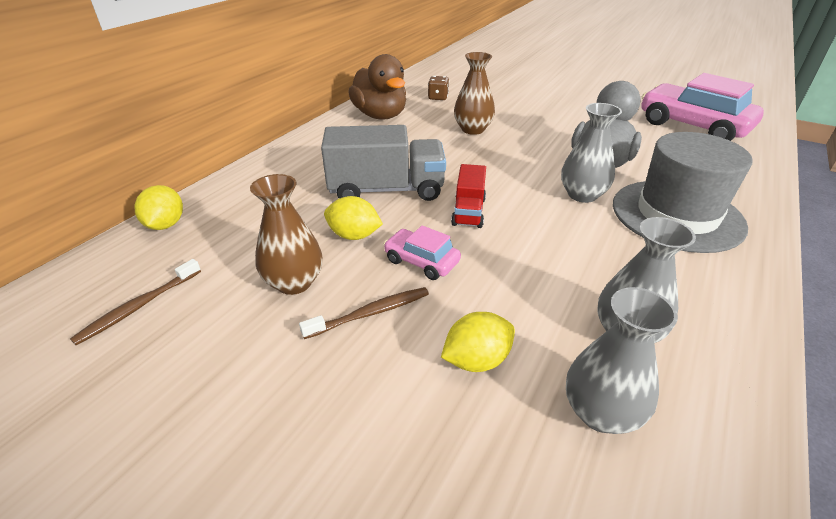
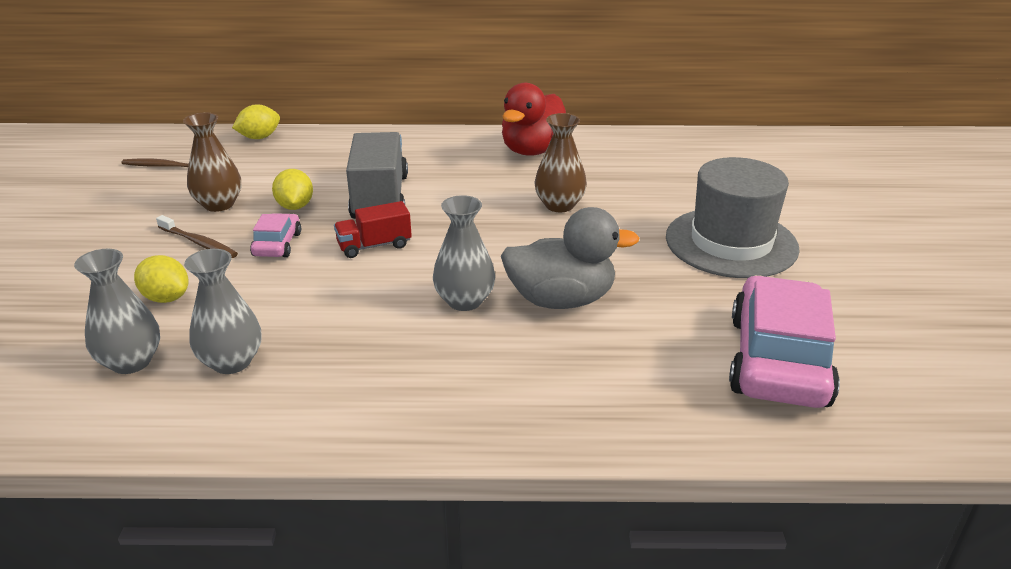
camera: 60 degrees right, 5 degrees down
grey truck [321,125,446,201] -> grey truck turned 150 degrees counterclockwise [346,132,408,219]
brown duck [348,54,406,120] -> red duck [502,83,566,156]
brown dice [428,76,449,100] -> none
grey hat [613,132,753,253] -> grey hat moved to [666,157,800,278]

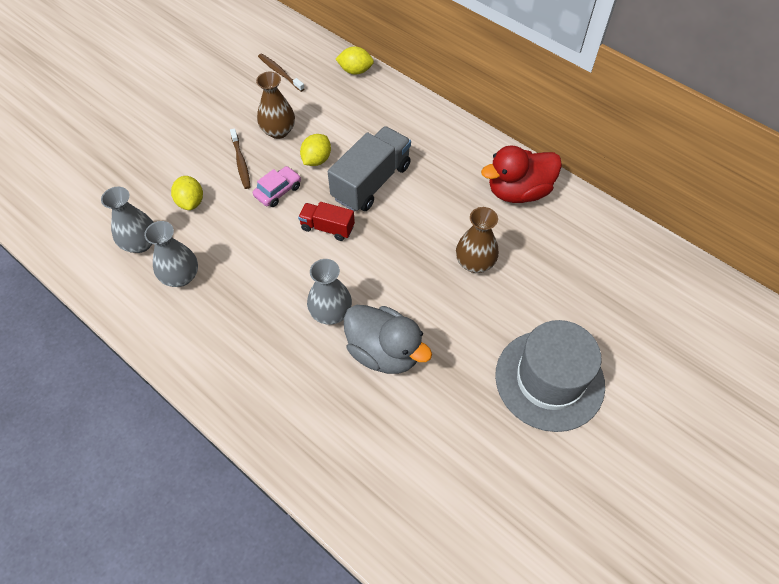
camera: 40 degrees right, 25 degrees up
pink car [729,275,840,408] -> none

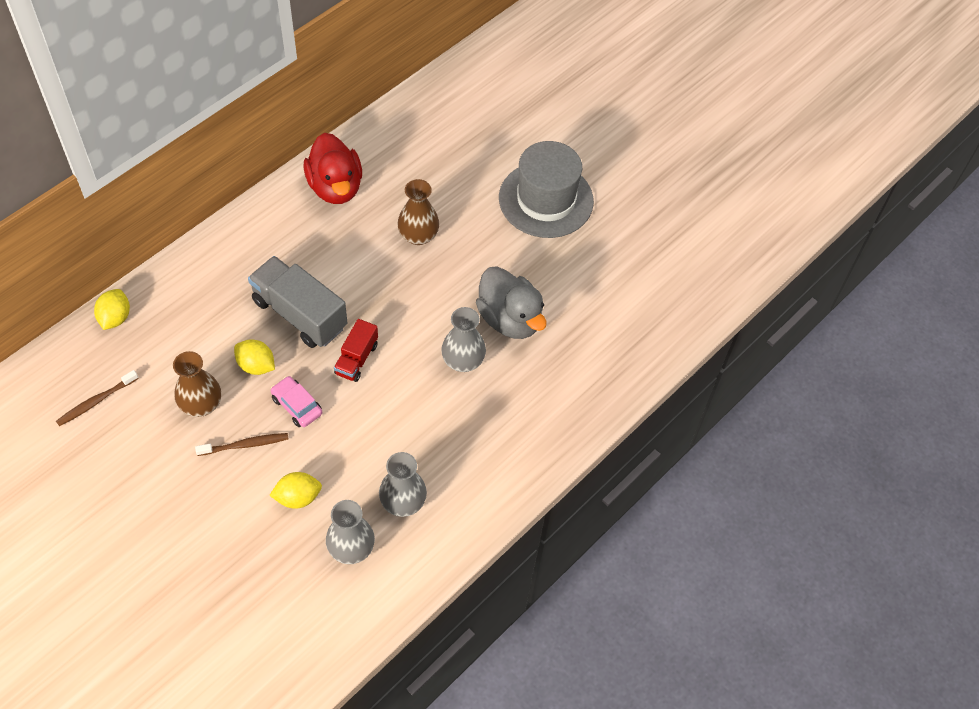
camera: 90 degrees left, 0 degrees up
grey duck [344,305,432,374] -> grey duck turned 105 degrees clockwise [476,266,547,339]

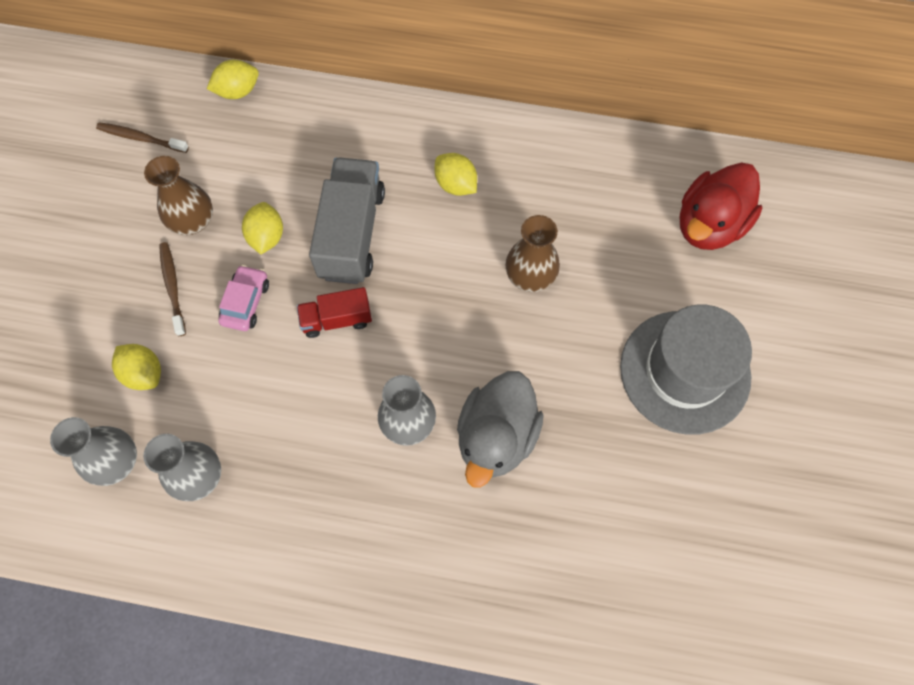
camera: 60 degrees right, 10 degrees up
brown toothbrush [195,433,288,456] -> brown toothbrush turned 150 degrees counterclockwise [159,242,186,336]
red duck [304,133,362,204] -> red duck moved to [680,162,762,250]
none -> yellow lemon [435,153,477,196]

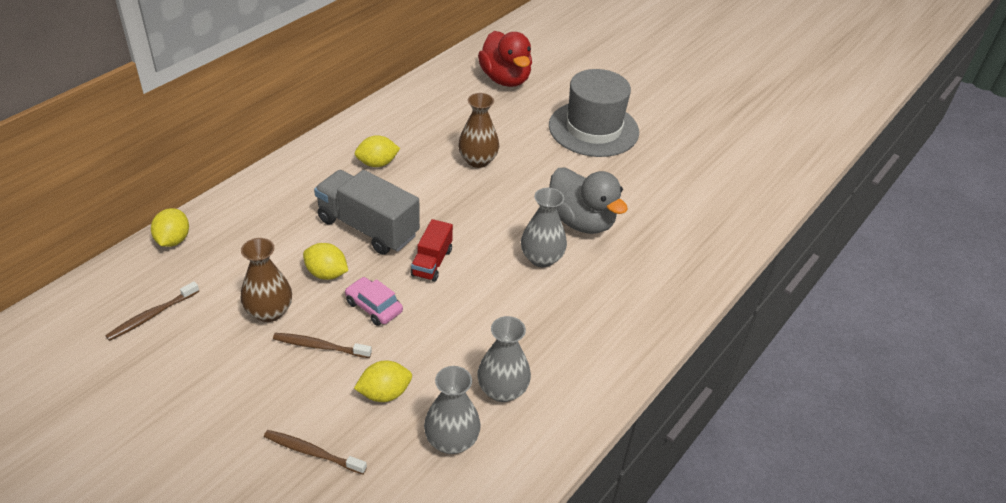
camera: 65 degrees left, 25 degrees down
none -> brown toothbrush [264,430,367,474]

